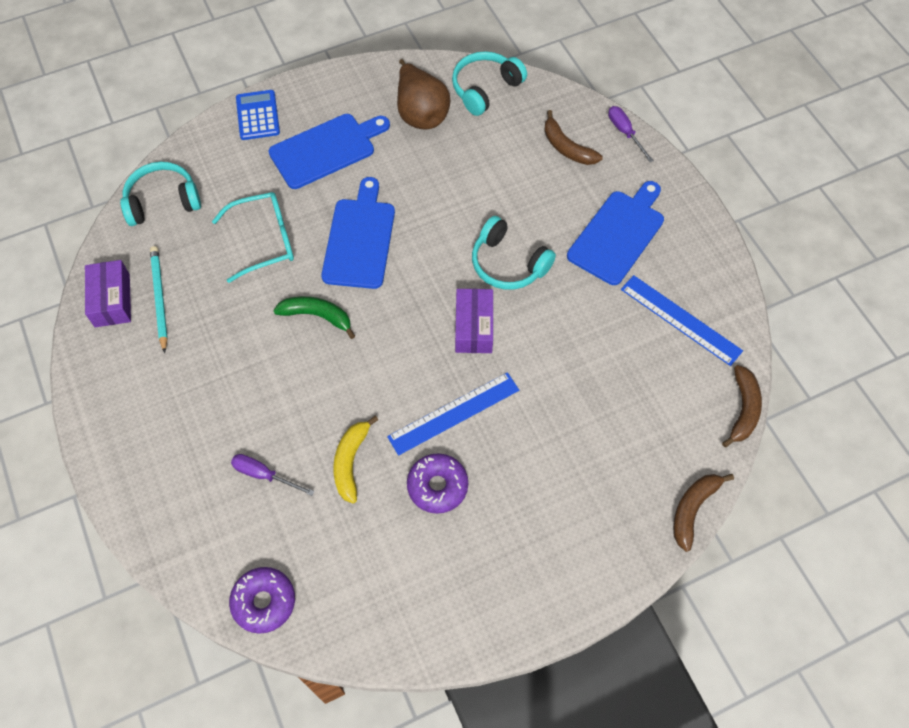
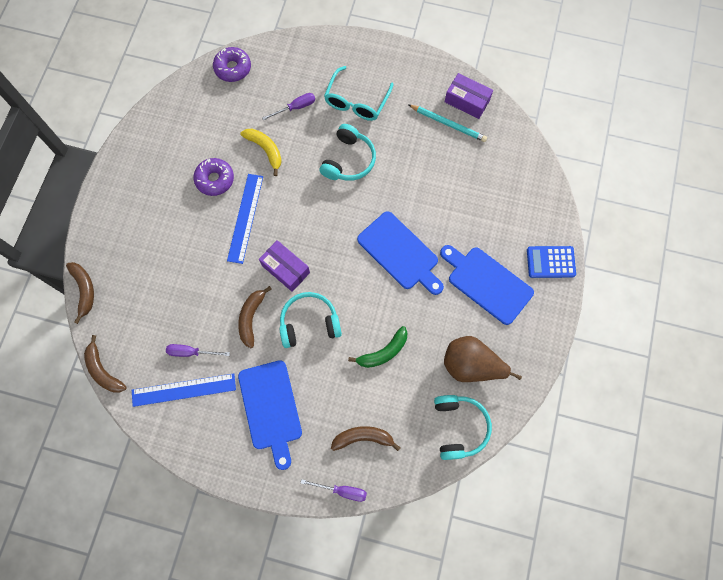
camera: 130 degrees right, 10 degrees up
turquoise headphones [120,162,201,226] -> turquoise headphones moved to [319,124,376,181]
turquoise glasses [212,192,294,283] -> turquoise glasses moved to [324,66,394,121]
blue calculator [236,90,280,140] -> blue calculator turned 150 degrees clockwise [527,246,576,278]
blue cutting board [268,114,390,189] -> blue cutting board turned 120 degrees clockwise [440,245,534,325]
green banana [273,296,355,339] -> green banana moved to [348,326,408,368]
none -> purple screwdriver [166,344,230,357]
none -> brown banana [238,286,271,348]

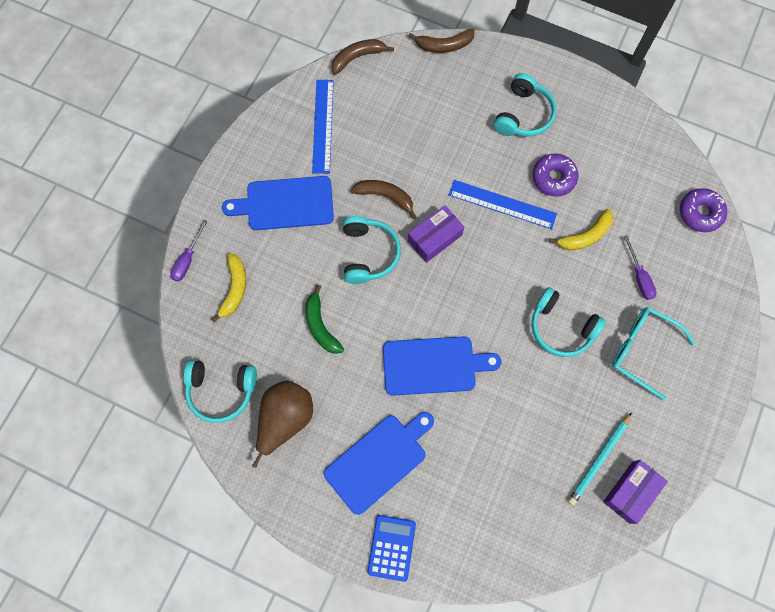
camera: 100 degrees right, 0 degrees up
purple screwdriver [166,344,230,357] -> none
brown banana [331,426,401,451] -> yellow banana [211,253,246,323]
blue cutting board [357,211,444,295] -> blue cutting board turned 150 degrees counterclockwise [383,336,502,396]
none -> turquoise headphones [494,73,556,137]

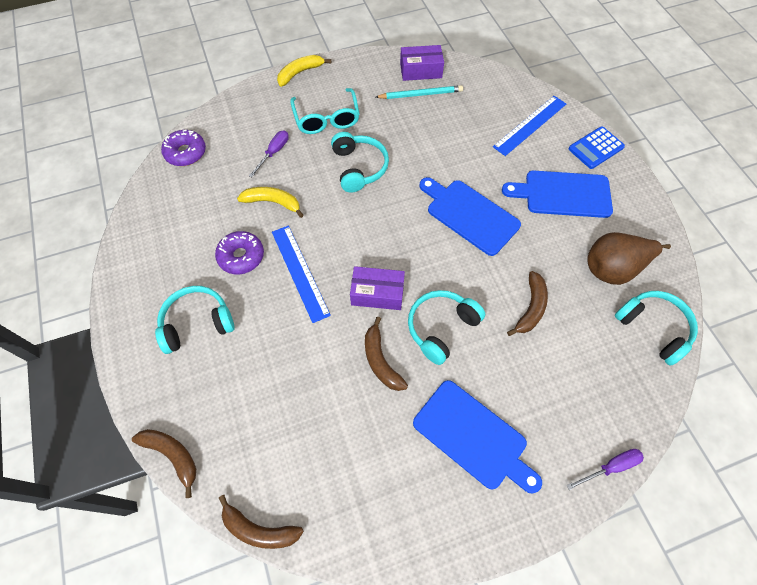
camera: 135 degrees left, 10 degrees down
yellow banana [211,253,246,323] -> yellow banana moved to [277,55,331,87]
green banana [305,285,344,354] -> brown banana [507,271,548,336]
blue ruler [312,80,334,174] -> blue ruler moved to [493,96,566,156]

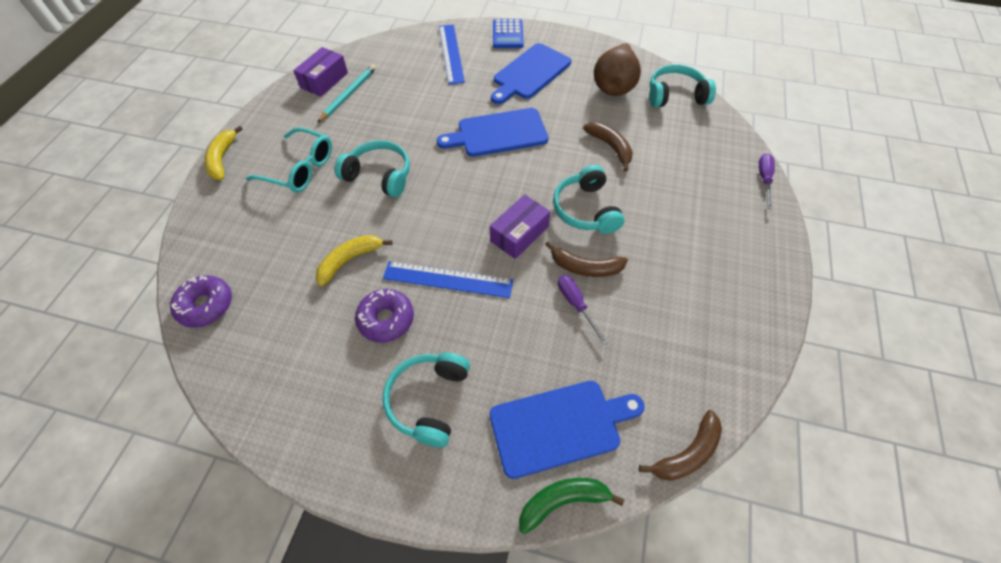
camera: 55 degrees left, 5 degrees down
brown banana [132,429,196,498] -> green banana [519,478,624,534]
purple screwdriver [249,131,289,177] -> purple screwdriver moved to [558,275,608,345]
blue cutting board [413,380,542,493] -> blue cutting board moved to [490,381,645,479]

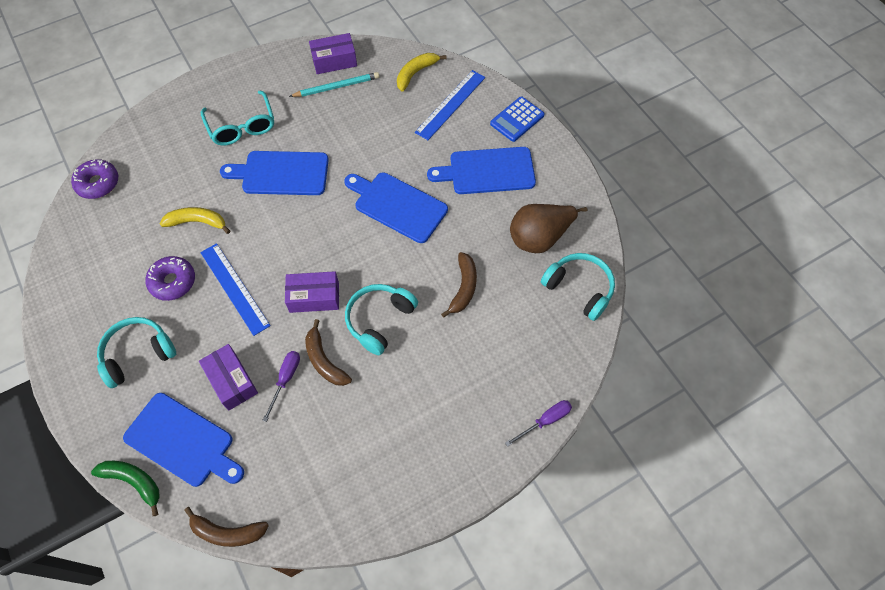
camera: 45 degrees right, 5 degrees up
yellow banana [204,126,243,180] -> yellow banana moved to [397,53,447,91]
turquoise headphones [335,141,410,197] -> blue cutting board [220,151,329,195]
none -> purple box [199,344,258,411]

